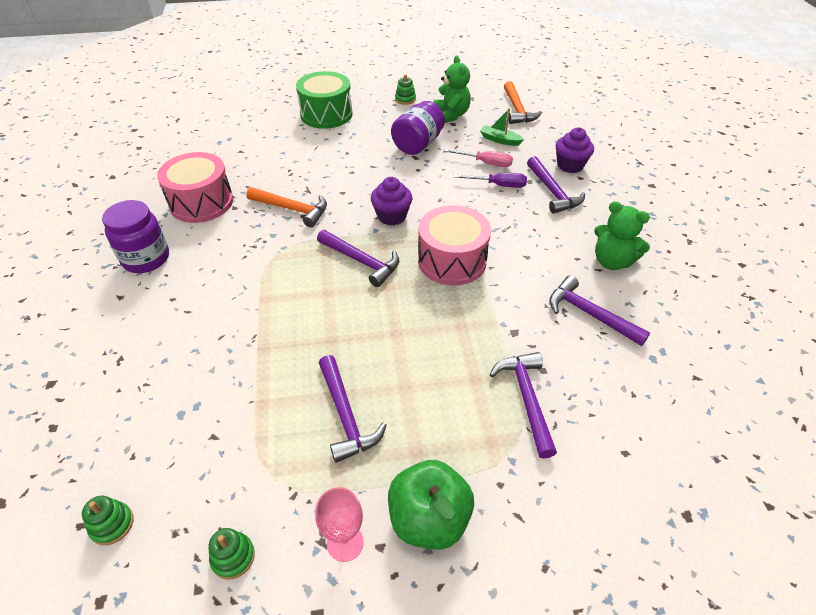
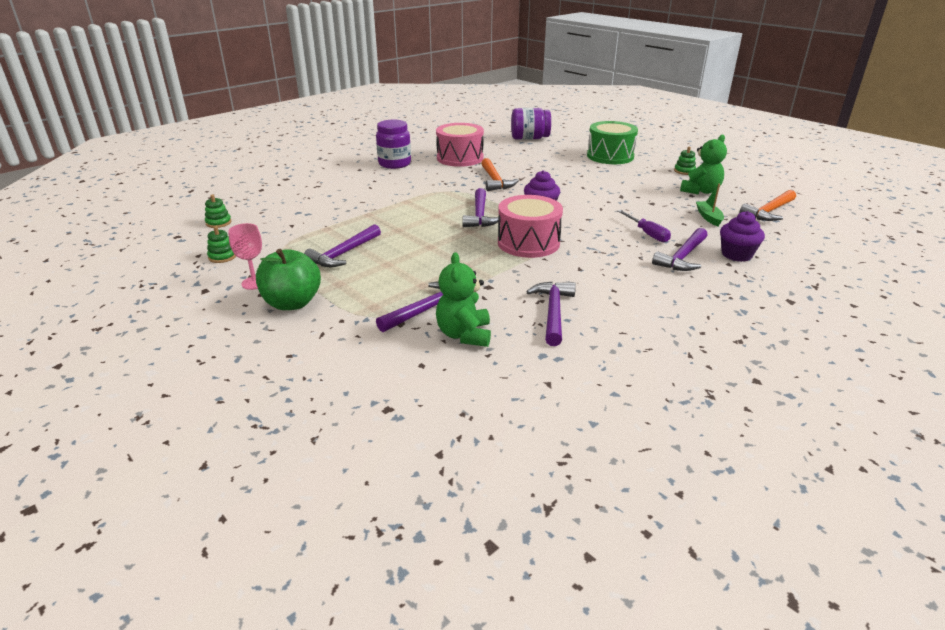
camera: 55 degrees right, 15 degrees down
purple jar [391,101,445,155] -> purple jar moved to [511,108,551,140]
pink screwdriver [444,149,513,167] -> none
green teddy bear [594,201,650,270] -> green teddy bear moved to [436,252,491,347]

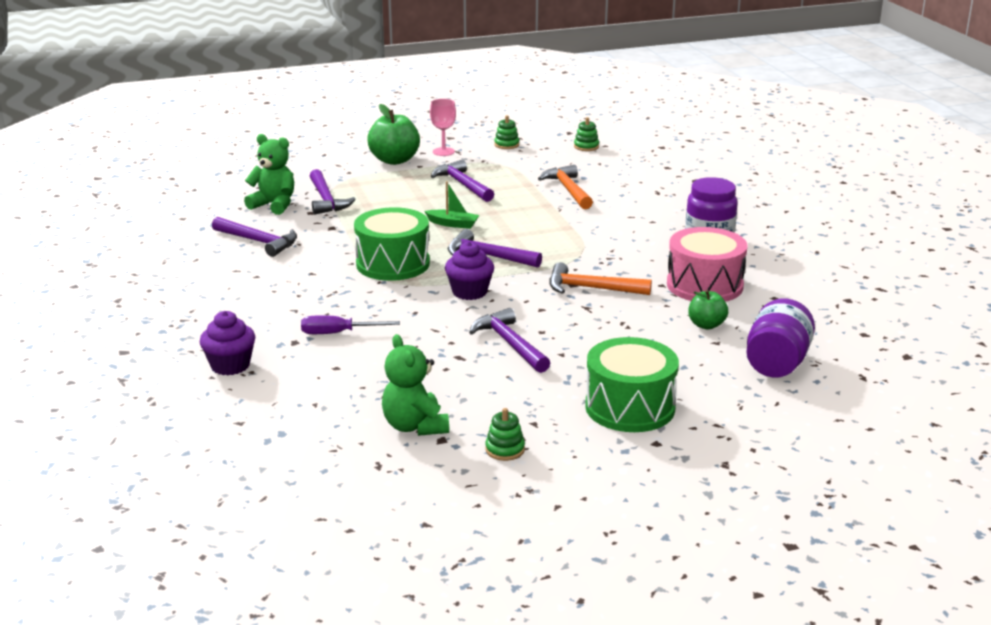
camera: 115 degrees right, 5 degrees down
pink drum [498,195,563,258] -> green drum [354,207,430,281]
purple hammer [652,228,707,271] -> purple hammer moved to [469,308,550,373]
green boat [696,184,724,226] -> green boat moved to [424,181,479,229]
orange hammer [740,190,796,221] -> orange hammer moved to [538,165,593,209]
none -> green apple [688,290,728,329]

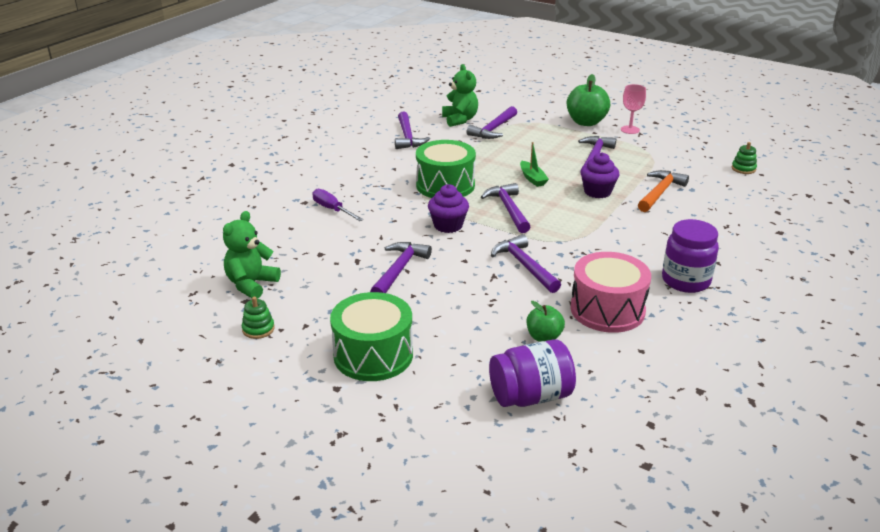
camera: 50 degrees right, 5 degrees up
purple cupcake [200,311,255,375] -> purple cupcake moved to [580,152,619,198]
green stacking toy [494,115,519,149] -> none
orange hammer [549,262,652,295] -> purple hammer [491,234,561,293]

